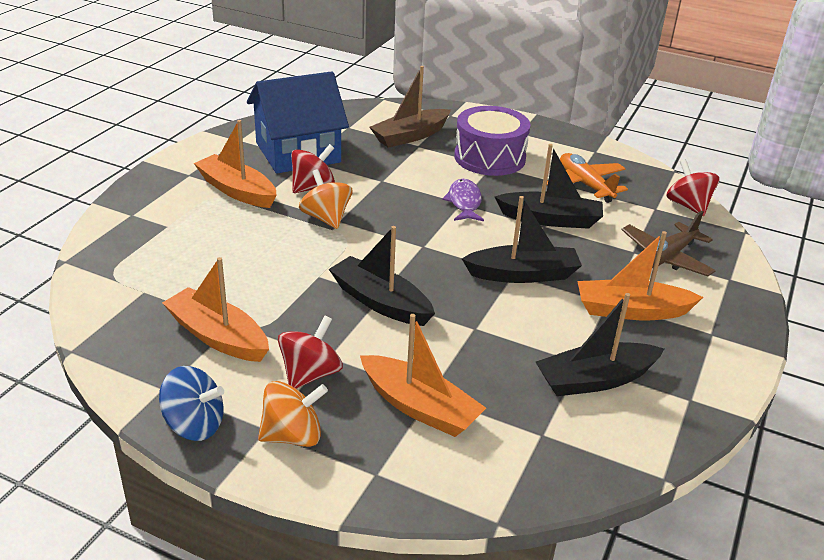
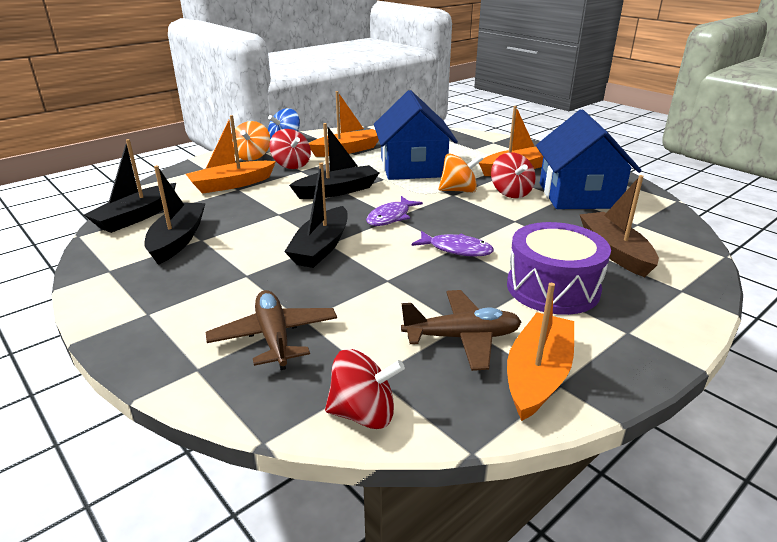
camera: 115 degrees right, 5 degrees down
black boat [495,144,603,229] -> black boat moved to [84,139,176,233]
orange plane [547,153,628,203] -> brown plane [401,290,521,371]
orange boat [577,231,703,320] -> orange boat moved to [507,283,574,421]
none -> purple fish [366,196,423,226]
none -> blue house [374,90,458,180]

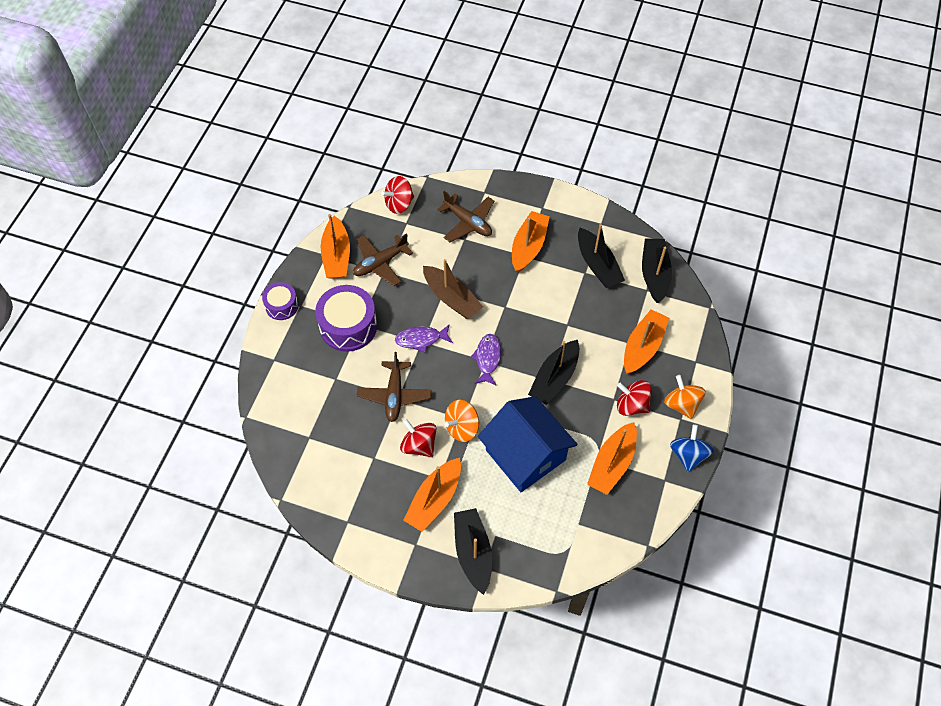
camera: 150 degrees right, 30 degrees up
black boat [284,163,348,268] -> black boat moved to [454,508,492,595]
blue house [536,110,642,209] -> none
brown boat [579,175,659,277] -> brown boat moved to [423,259,483,319]
none -> purple drum [262,282,298,320]
none -> brown plane [357,352,431,422]
none -> orange boat [512,211,550,273]

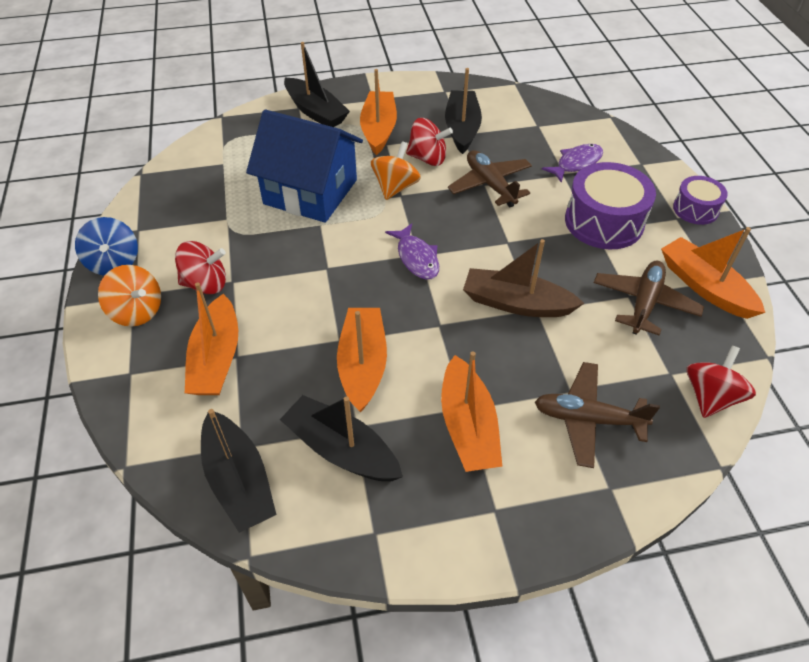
camera: 150 degrees right, 10 degrees down
purple fish [395,324,453,352] -> purple fish moved to [542,144,603,183]
black boat [528,340,579,405] -> black boat moved to [445,68,482,154]
orange boat [587,422,637,495] -> orange boat moved to [337,308,387,412]

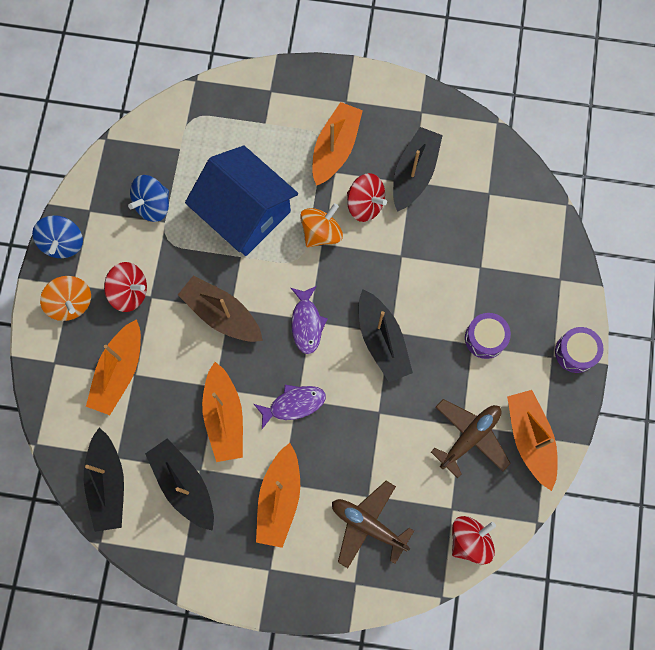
camera: 20 degrees right, 25 degrees up
black boat [284,42,350,127] -> black boat moved to [359,289,413,382]
orange boat [337,308,387,412] -> orange boat turned 150 degrees clockwise [202,362,243,462]
brown plane [448,150,532,207] -> none
brown boat [463,239,585,317] -> brown boat moved to [178,275,263,342]
purple fish [542,144,603,183] -> purple fish moved to [254,385,326,429]
purple drum [565,162,656,249] -> purple drum [465,313,511,359], size x0.58
none -> blue spinning top [128,175,169,222]

